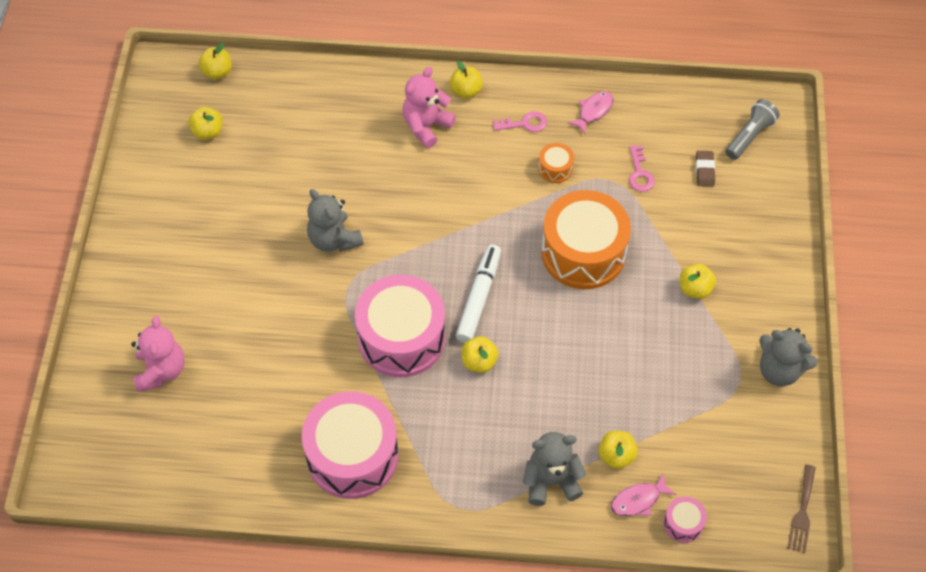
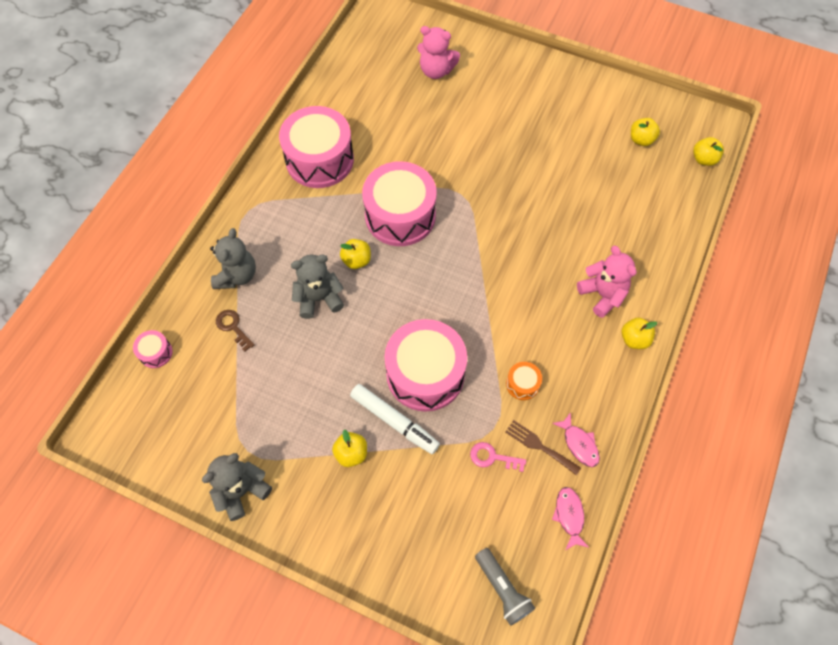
camera: 110 degrees right, 5 degrees up
grey teddy bear [307,189,364,252] -> grey teddy bear moved to [291,254,344,319]
white marker [456,244,501,343] -> white marker moved to [350,384,440,454]
pink key [493,111,547,132] -> none
orange drum [541,190,631,289] -> pink drum [385,319,467,412]
yellow apple [599,431,638,469] -> brown key [216,310,255,352]
pink fish [611,474,676,516] -> pink fish moved to [552,487,589,550]
brown eraser [696,151,715,187] -> none
brown fork [787,464,816,553] -> brown fork moved to [505,420,581,475]

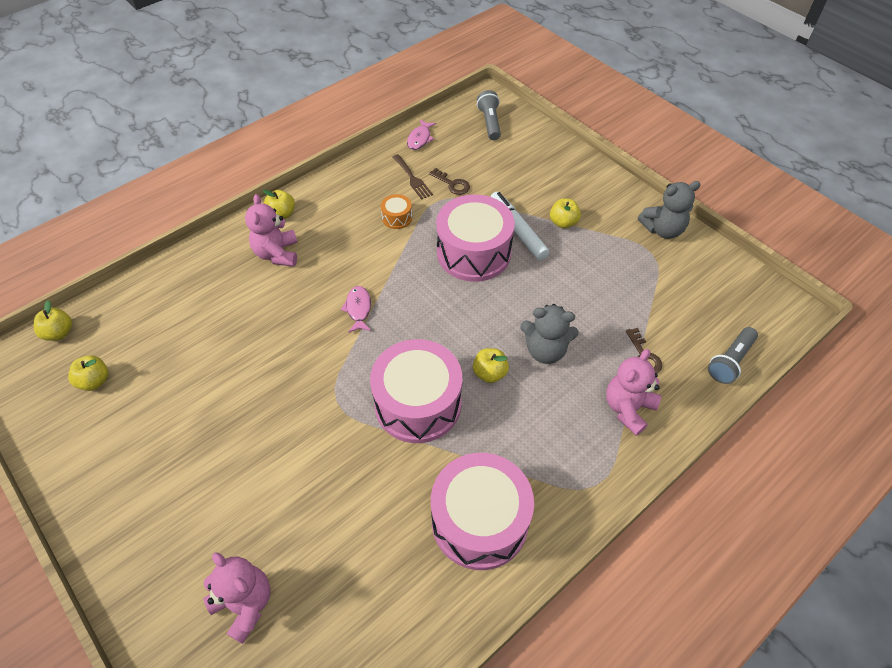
camera: 155 degrees left, 10 degrees down
pink drum [133,330,173,368] -> grey flashlight [708,327,758,384]
grey teddy bear [210,228,256,289] -> pink teddy bear [606,349,661,436]
pink key [470,442,526,472] -> brown key [429,168,470,195]
pink fish [552,412,600,467] -> pink fish moved to [341,286,371,333]

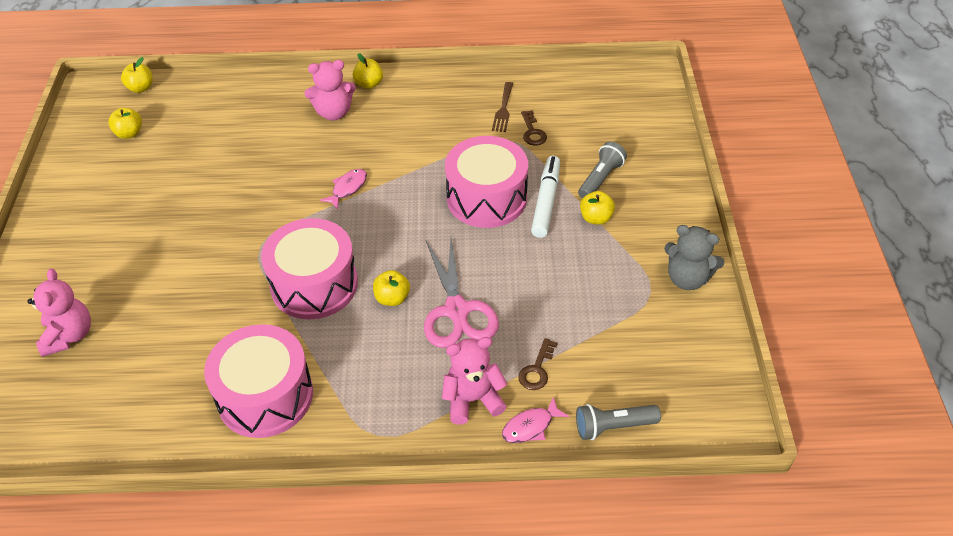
camera: 40 degrees right, 5 degrees down
pink teddy bear [245,194,298,266] -> pink teddy bear turned 135 degrees counterclockwise [304,60,356,120]
orange drum [381,194,412,229] -> none
pink fish [407,119,436,150] -> pink fish moved to [502,396,569,443]
grey flashlight [477,90,501,140] -> grey flashlight moved to [578,141,627,199]
grey teddy bear [520,304,579,364] -> pink scissors [424,238,499,348]

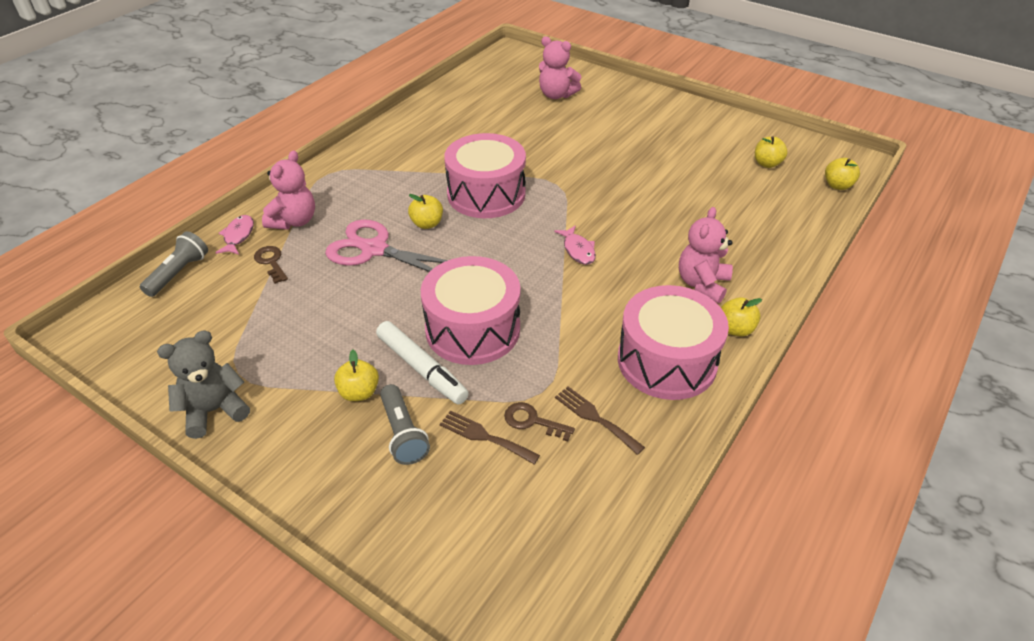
camera: 125 degrees right, 5 degrees down
pink drum [204,324,313,438] -> pink drum moved to [618,285,729,400]
none -> brown fork [439,410,540,464]

